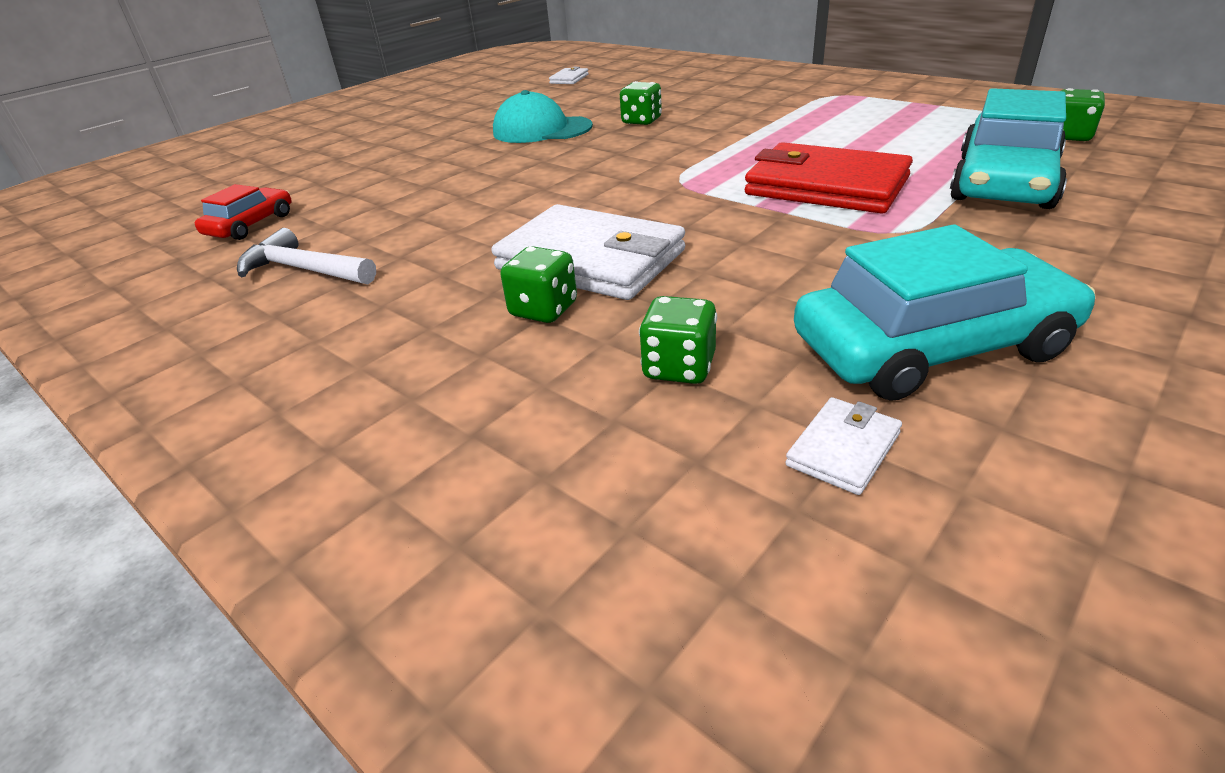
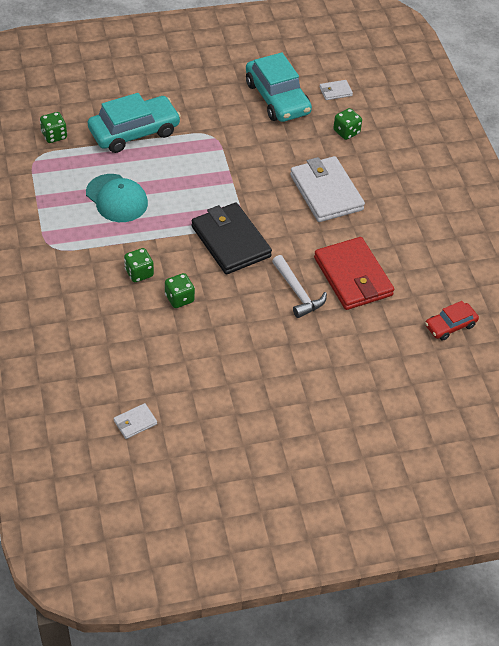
camera: 150 degrees left, 15 degrees up
white hammer [237,228,376,284] -> white hammer moved to [272,255,327,318]
turquoise cap [493,90,593,143] -> turquoise cap moved to [86,174,148,222]
green dice [500,246,577,323] -> green dice moved to [124,248,154,282]
red wallet [745,142,913,214] -> red wallet moved to [314,237,394,310]
turquoise car [794,224,1095,401] -> turquoise car turned 135 degrees counterclockwise [246,52,312,122]
none -> black wallet [191,203,272,275]

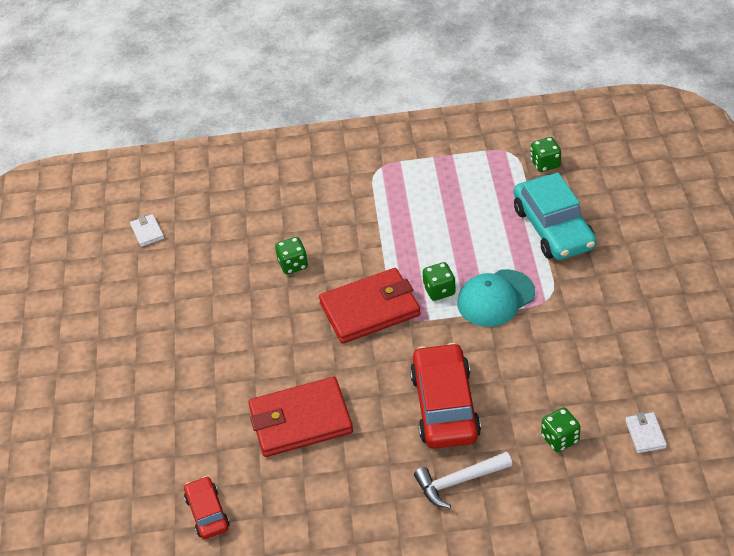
camera: 105 degrees right, 5 degrees down
turquoise cap [86,174,148,222] -> turquoise cap moved to [458,269,535,327]
green dice [124,248,154,282] -> green dice moved to [423,262,456,301]
black wallet [191,203,272,275] -> red wallet [319,268,421,344]
turquoise car [246,52,312,122] -> none
white hammer [272,255,327,318] -> white hammer moved to [414,452,512,508]
white wallet [290,156,365,222] -> red car [410,343,481,449]

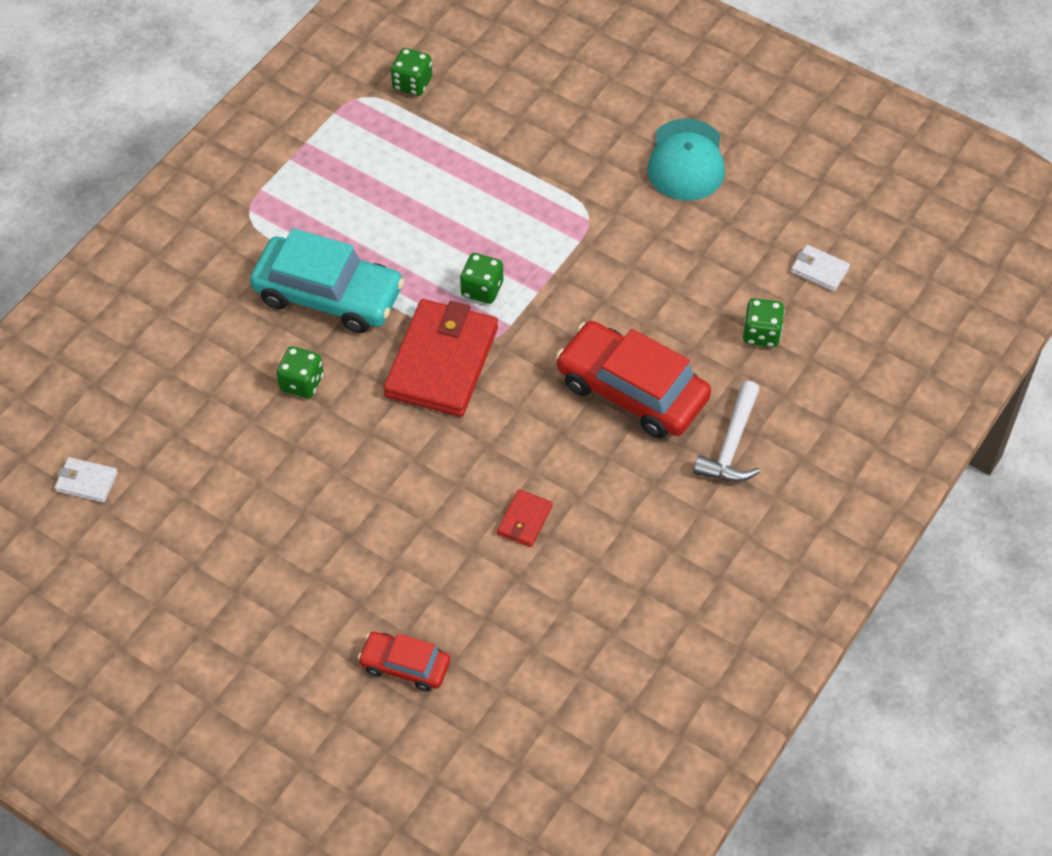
camera: 55 degrees left, 10 degrees up
red car [184,476,230,539] -> red car moved to [358,632,450,691]
red wallet [248,377,353,457] -> red wallet [497,489,552,547], size x0.44
turquoise cap [458,269,535,327] -> turquoise cap moved to [647,118,725,201]
turquoise car [514,173,597,260] -> turquoise car moved to [250,228,404,333]

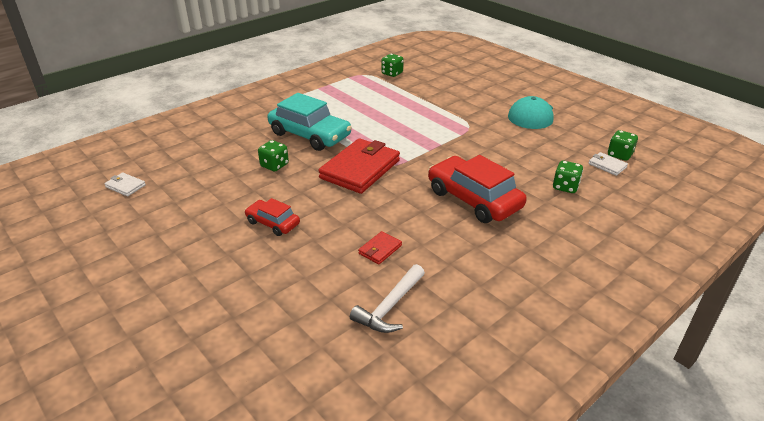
camera: 15 degrees right, 20 degrees down
red car [358,632,450,691] -> red car moved to [245,198,300,236]
green dice [460,253,503,304] -> green dice moved to [608,130,638,161]
white hammer [693,381,760,482] -> white hammer moved to [350,264,425,333]

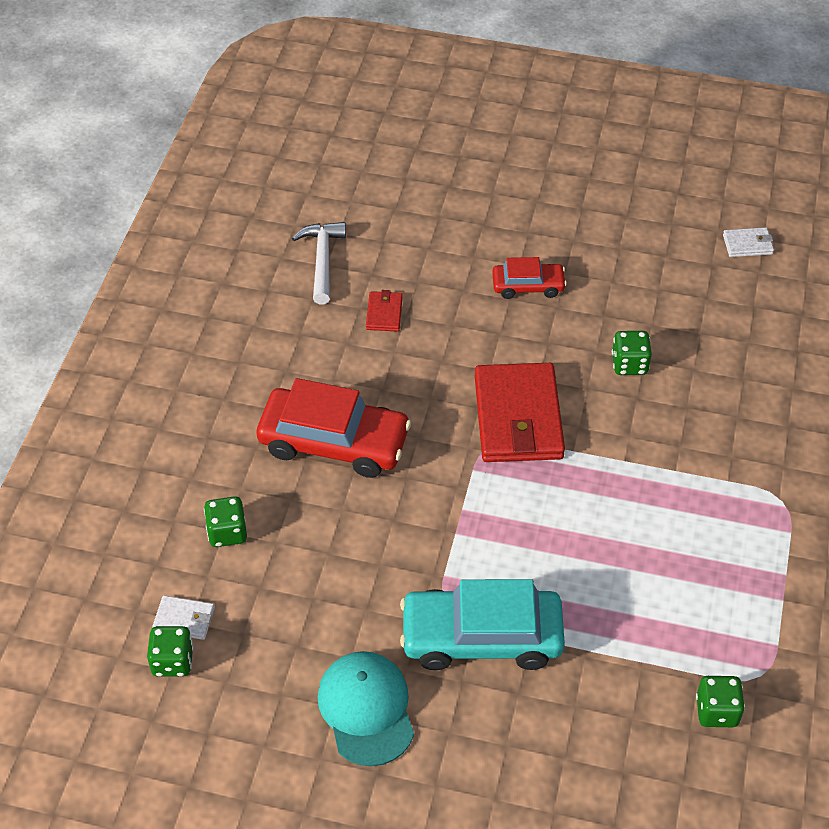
camera: 145 degrees right, 15 degrees up
turquoise car [267,93,352,151] -> turquoise car moved to [400,579,565,670]

